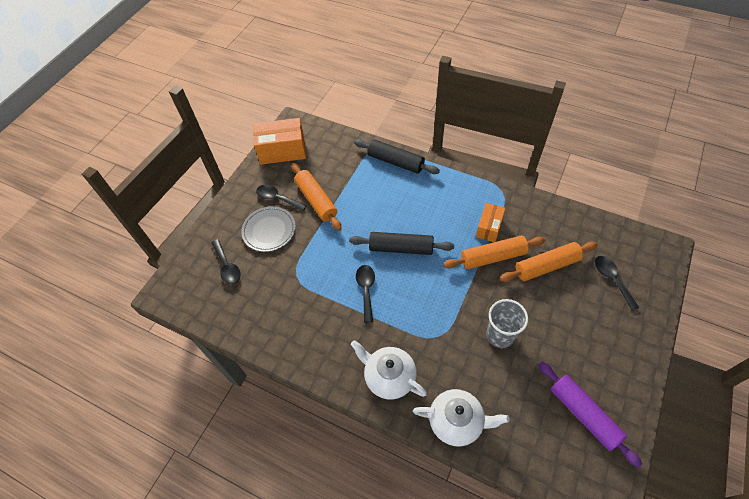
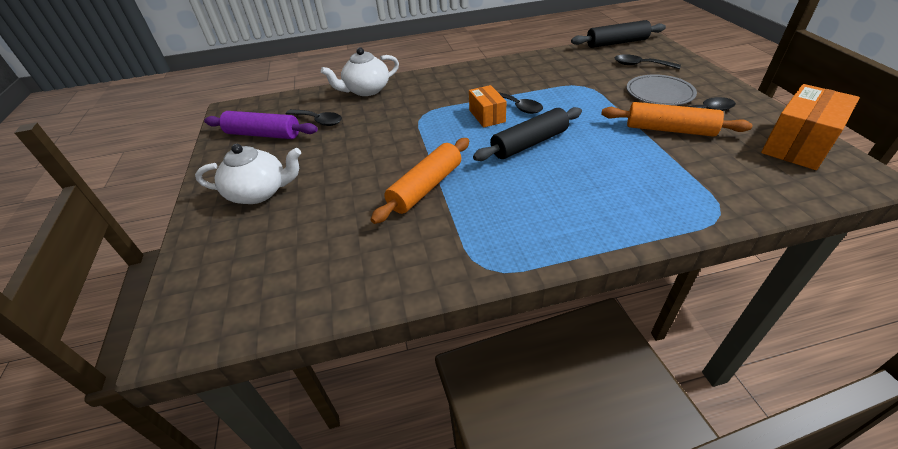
camera: 140 degrees right, 15 degrees down
white teapot [350,340,427,400] -> white teapot moved to [195,144,301,204]
black rolling pin [354,139,440,174] -> black rolling pin moved to [571,20,666,48]
orange box [476,203,505,242] -> orange box moved to [469,85,507,128]
grey cup [486,299,528,348] -> none
orange rolling pin [500,241,598,282] -> none
black spoon [595,256,640,311] -> black spoon moved to [286,109,342,126]

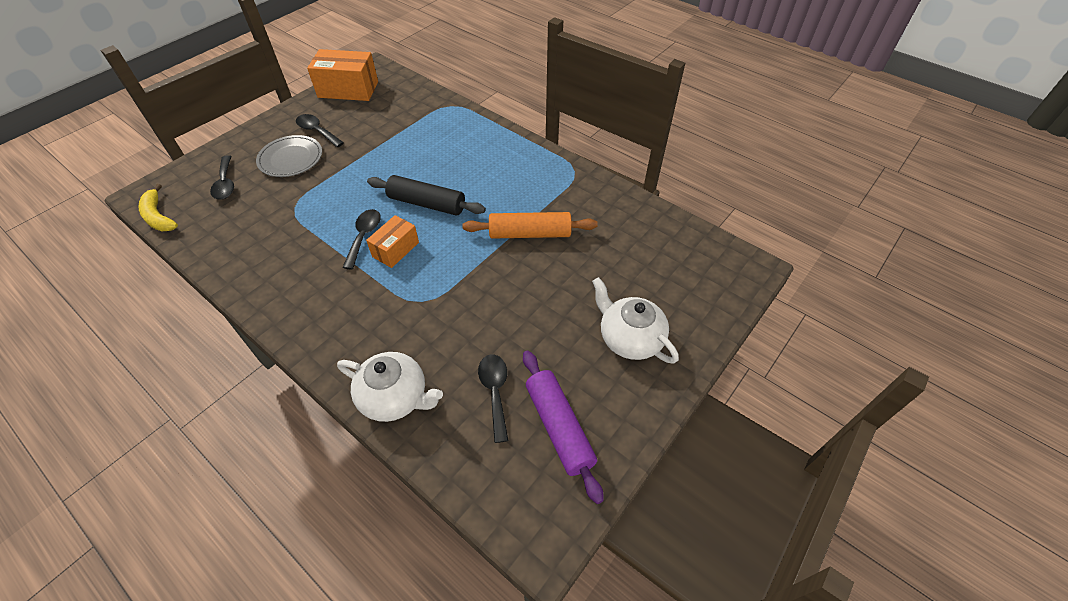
camera: 130 degrees left, 10 degrees up
black rolling pin [571,20,666,48] -> yellow banana [138,184,178,231]
orange rolling pin [601,102,753,137] -> none

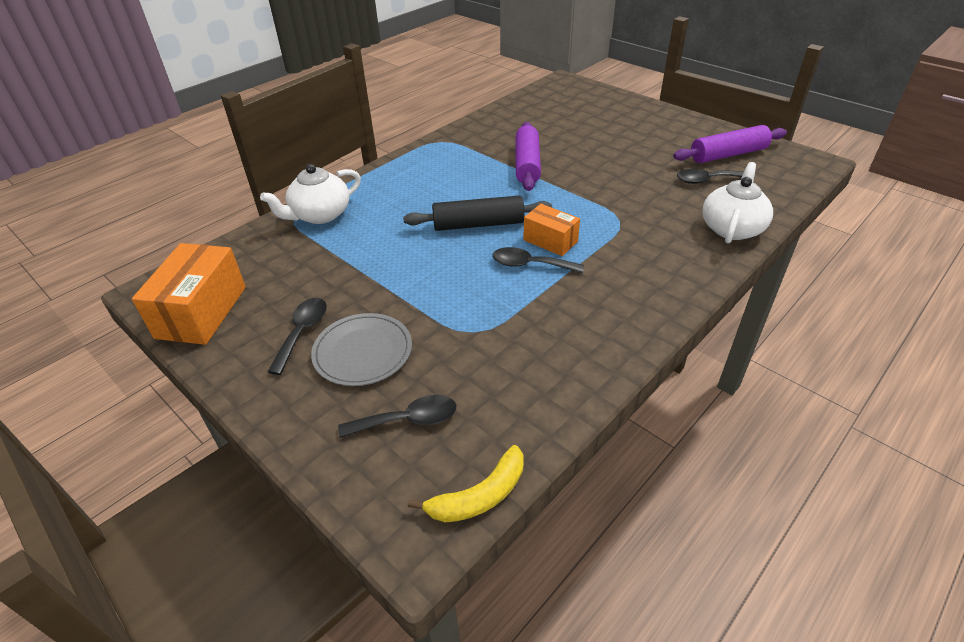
camera: 85 degrees left, 10 degrees down
black spoon [296,114,344,147] -> black spoon turned 150 degrees clockwise [268,298,327,375]
black rolling pin [367,175,486,216] -> black rolling pin turned 60 degrees clockwise [403,195,552,231]
orange rolling pin [462,212,598,239] -> purple rolling pin [516,122,541,191]
white teapot [592,277,679,364] -> white teapot moved to [260,164,361,224]

